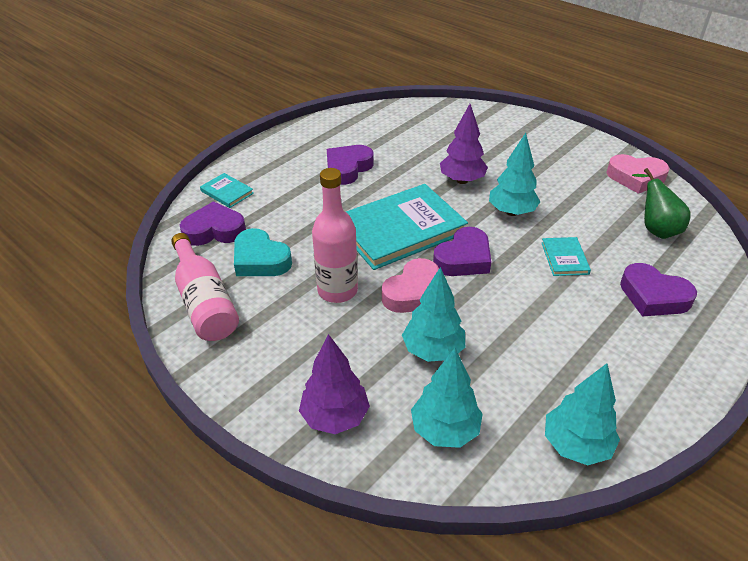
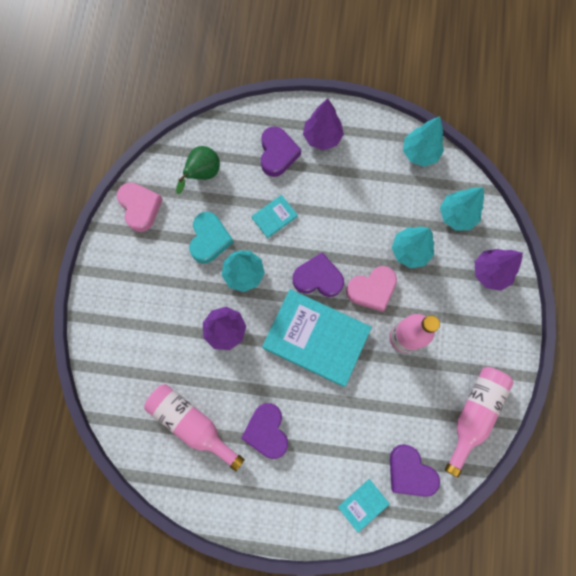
camera: 125 degrees left, 35 degrees up
turquoise book [200,173,254,208] -> turquoise book turned 45 degrees clockwise [338,479,390,532]
turquoise heart [234,228,292,276] -> turquoise heart moved to [189,212,234,263]
purple heart [327,145,374,185] -> purple heart turned 75 degrees clockwise [241,403,288,459]
pink heart [382,258,439,313] -> pink heart turned 150 degrees clockwise [346,266,397,312]
none -> pink bottle [144,384,245,471]
none -> purple tree [303,98,344,150]

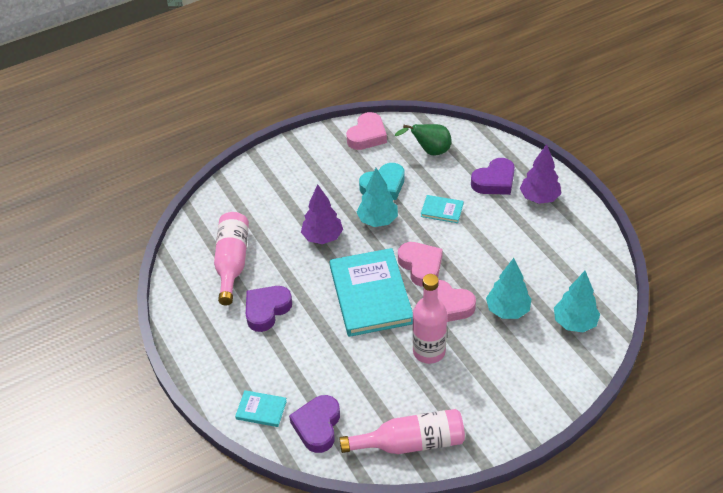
camera: 55 degrees right, 30 degrees down
purple heart [293,252,344,297] -> pink heart [398,242,443,287]
turquoise tree [403,116,444,167] -> none
purple tree [475,249,523,291] -> none

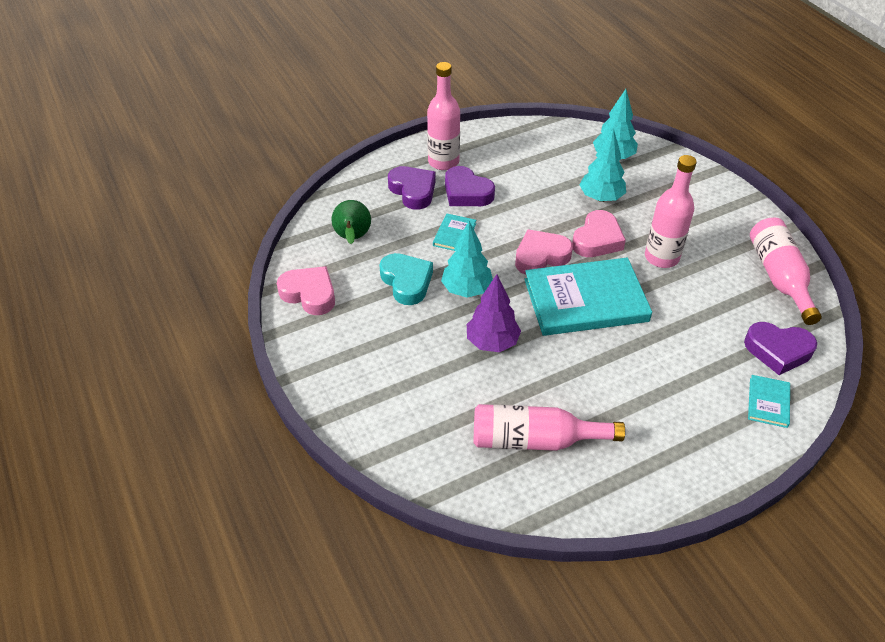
camera: 90 degrees left, 0 degrees up
purple heart [246,286,292,332] -> purple heart moved to [445,166,495,206]
purple tree [520,144,561,204] -> pink bottle [427,62,460,170]

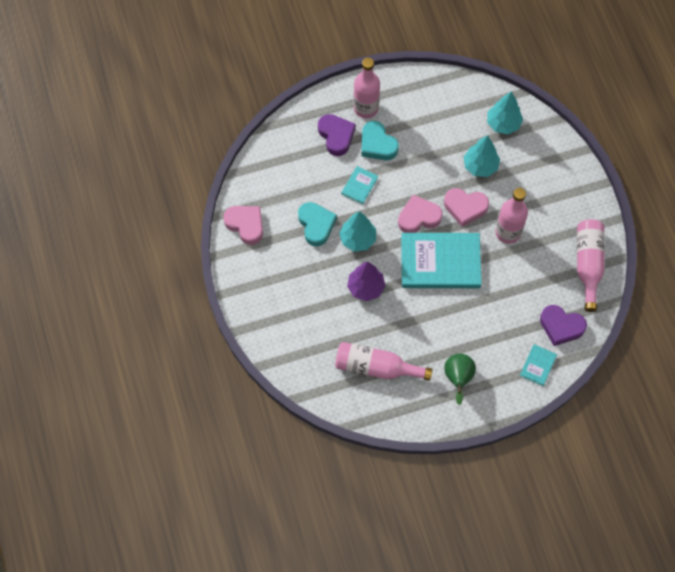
camera: 10 degrees right, 20 degrees up
green pear [331,200,371,244] -> green pear moved to [444,354,476,405]
purple heart [445,166,495,206] -> turquoise heart [362,121,399,160]
pink heart [572,210,626,257] -> pink heart turned 60 degrees clockwise [444,188,489,227]

